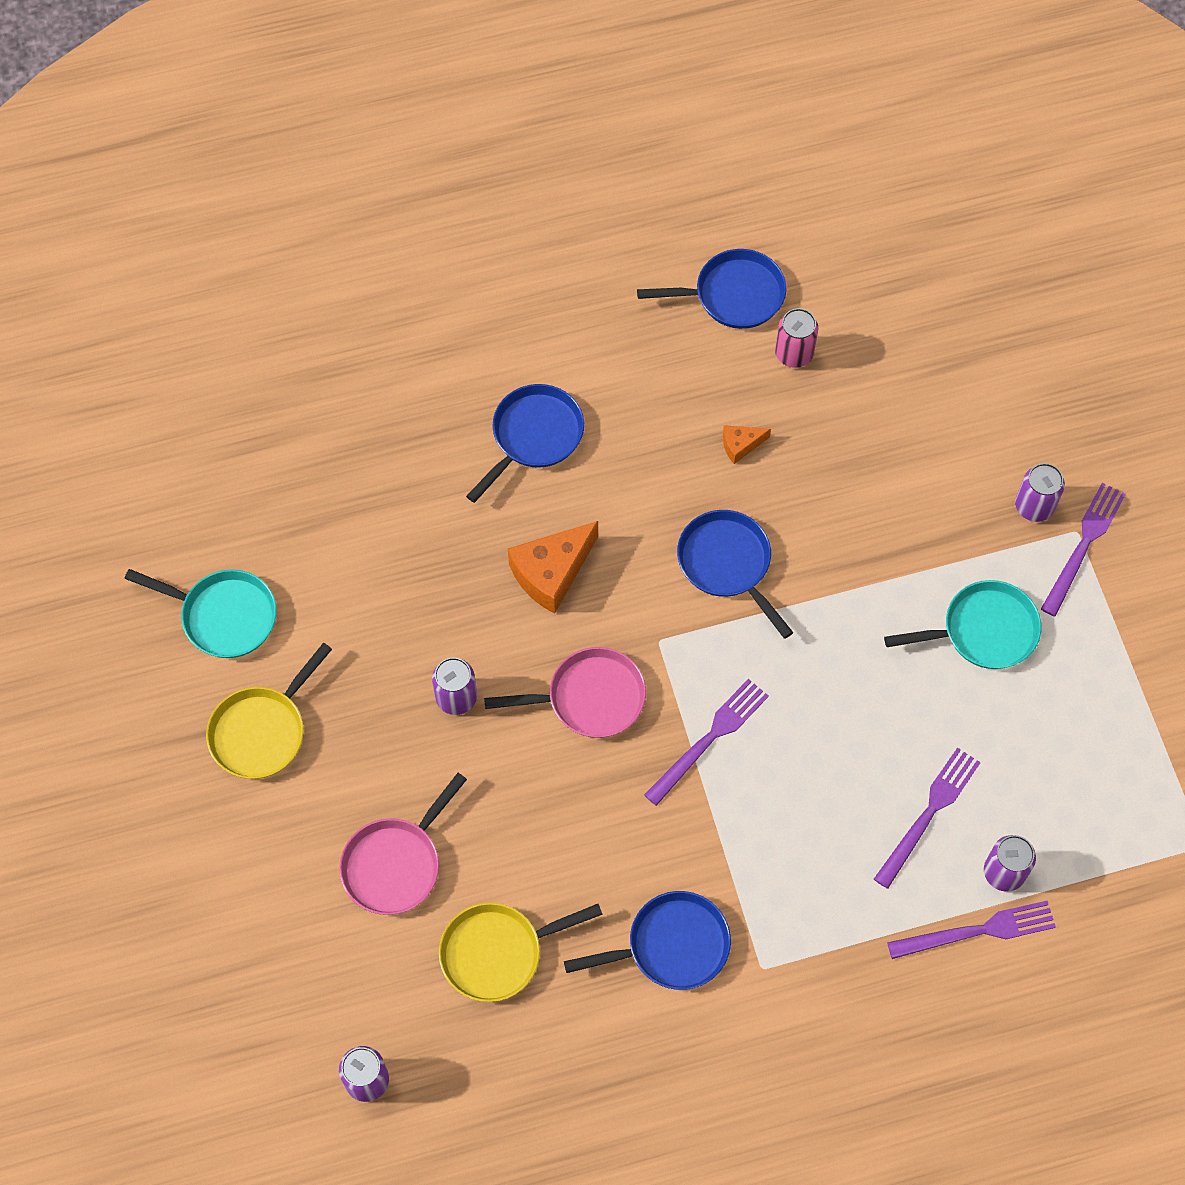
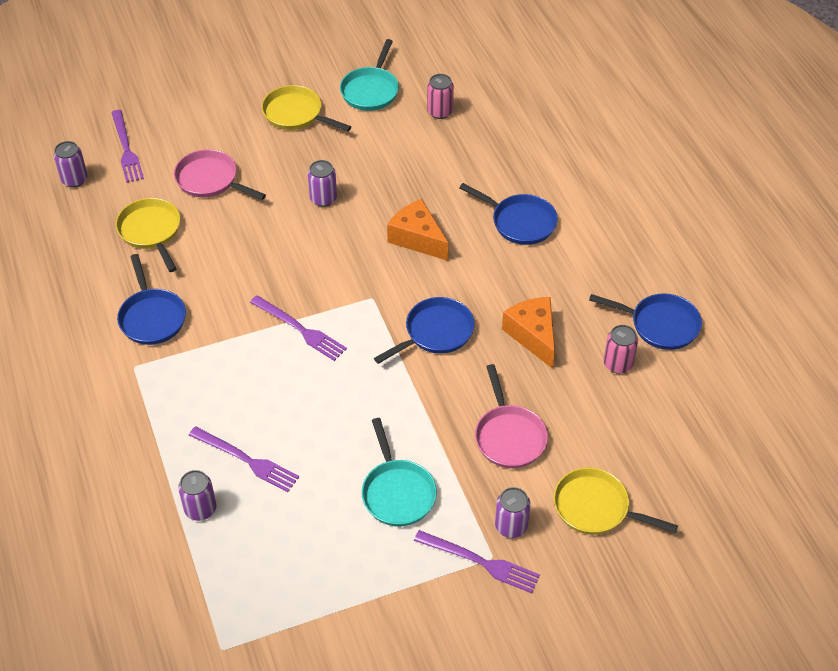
camera: 85 degrees right, 15 degrees down
pink pan [484,647,646,738] -> pink pan moved to [475,364,548,468]
blue pan [637,249,786,329] -> blue pan turned 60 degrees counterclockwise [589,293,702,350]
orange cheese [723,425,771,464] -> orange cheese [502,297,555,369], size x1.96
purple fork [887,901,1056,959] -> purple fork moved to [111,110,144,183]
none -> pink can [427,74,454,119]
none -> yellow pan [553,468,678,535]

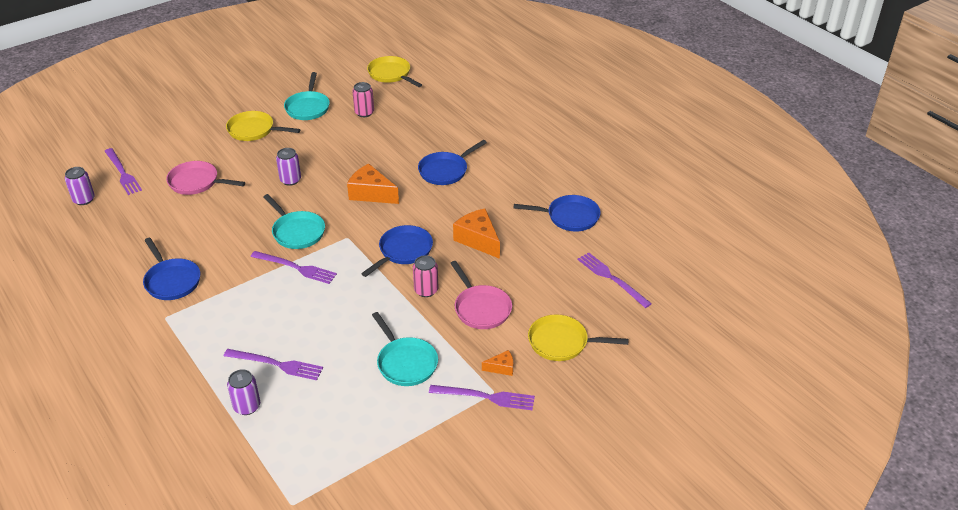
camera: 15 degrees left, 10 degrees down
yellow pan [116,198,180,272] -> yellow pan moved to [367,56,422,87]
blue pan [459,183,558,245] -> blue pan turned 120 degrees clockwise [418,140,487,185]
purple can [495,487,531,538] -> orange cheese [482,350,513,376]
pink can [603,325,638,374] -> pink can moved to [413,255,438,297]
none -> turquoise pan [263,194,325,249]
none -> purple fork [577,252,652,308]

